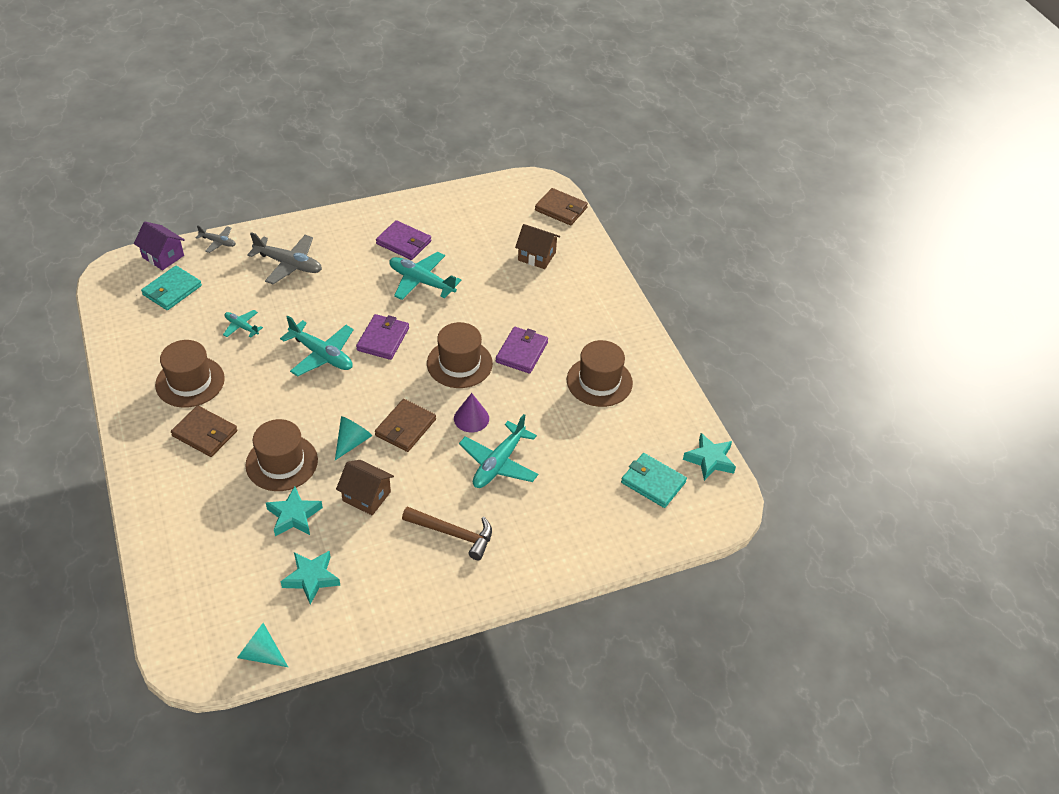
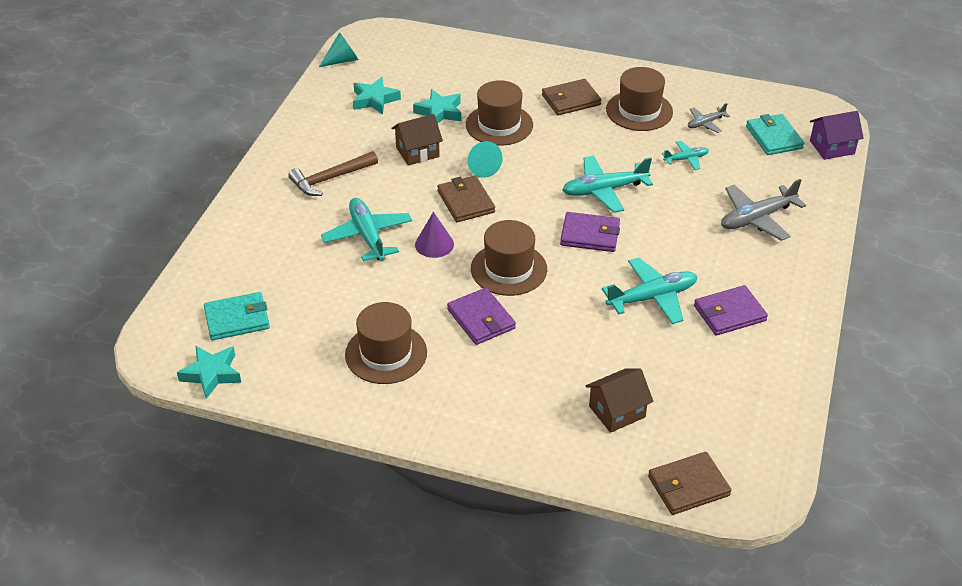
camera: 130 degrees right, 5 degrees down
grey plane [196,225,236,253] -> grey plane moved to [688,103,730,133]
purple wallet [356,314,409,360] -> purple wallet turned 45 degrees counterclockwise [560,212,620,252]

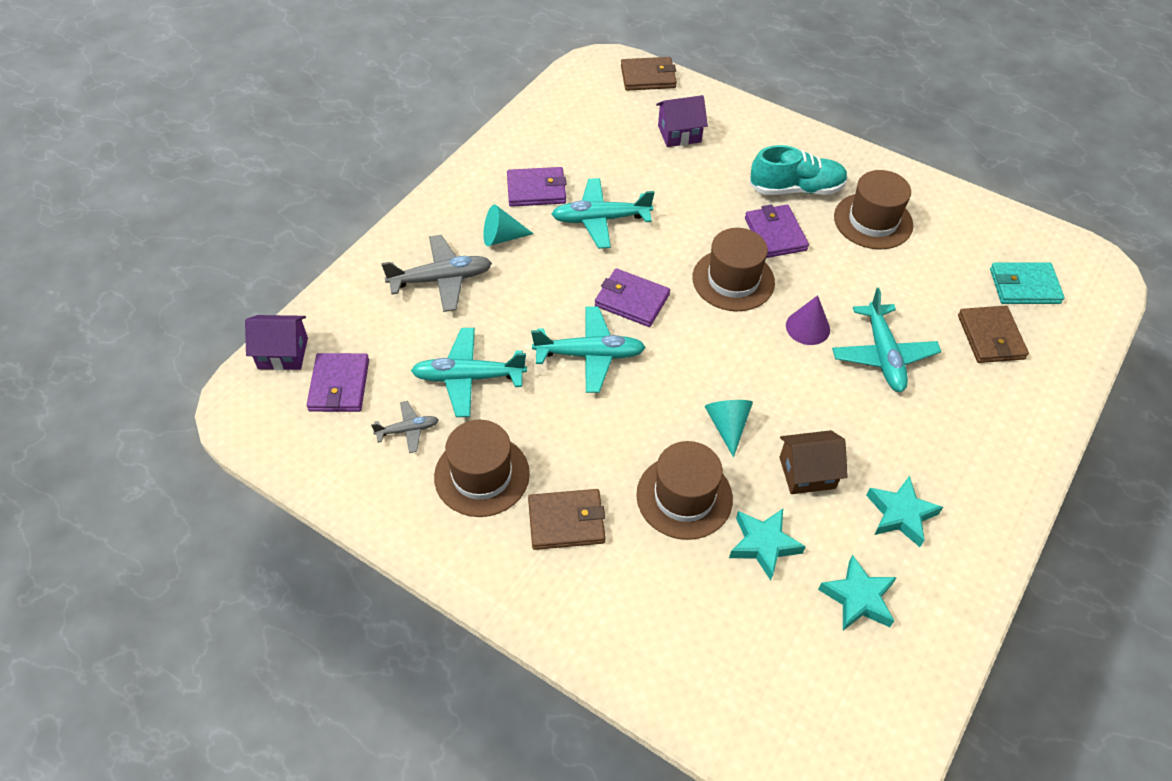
camera: 165 degrees left, 10 degrees up
turquoise star [177,346,241,399] -> turquoise star moved to [866,476,943,547]
brown hammer [288,151,378,196] -> none
turquoise cone [319,32,359,67] -> turquoise cone moved to [483,204,534,246]
brown wallet [437,176,495,222] -> brown wallet moved to [958,306,1029,363]
brown house [586,368,654,433] -> purple house [656,95,708,147]
turquoise plane [662,141,709,170] -> turquoise plane [411,328,527,417], size x1.83
turquoise wallet [746,114,804,155] -> purple wallet [306,353,369,412]
none -> turquoise shoe [749,145,848,195]

